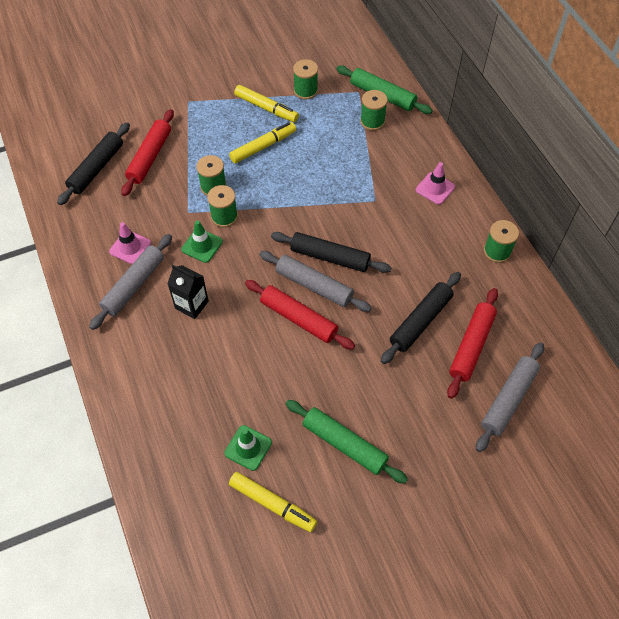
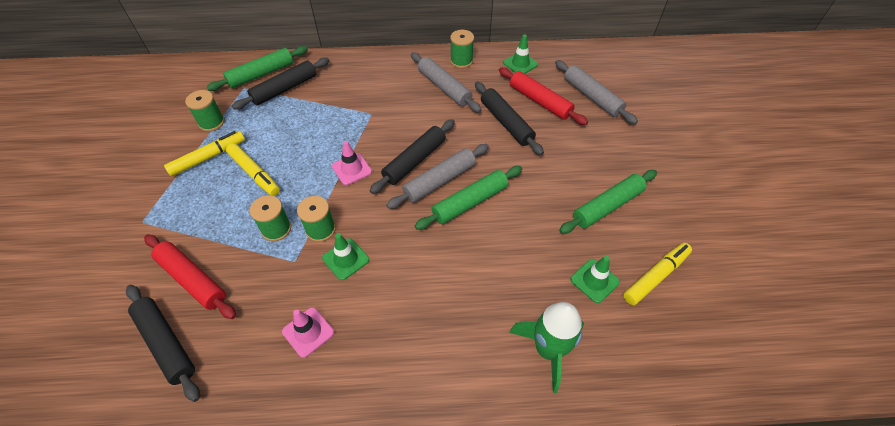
camera: 70 degrees left, 5 degrees down
grey rolling pin [89,234,172,330] -> grey rolling pin moved to [411,52,481,112]
black carton [167,265,209,319] -> none
yellow marker [229,122,296,164] -> yellow marker turned 150 degrees clockwise [226,143,280,196]
red rolling pin [245,280,355,350] -> green rolling pin [415,166,522,230]
green spool [360,90,388,131] -> black rolling pin [232,58,330,110]
pink traffic cone [416,162,455,205] -> pink traffic cone moved to [332,141,372,185]
none -> green traffic cone [503,35,538,74]
none -> green rocket [509,302,584,393]

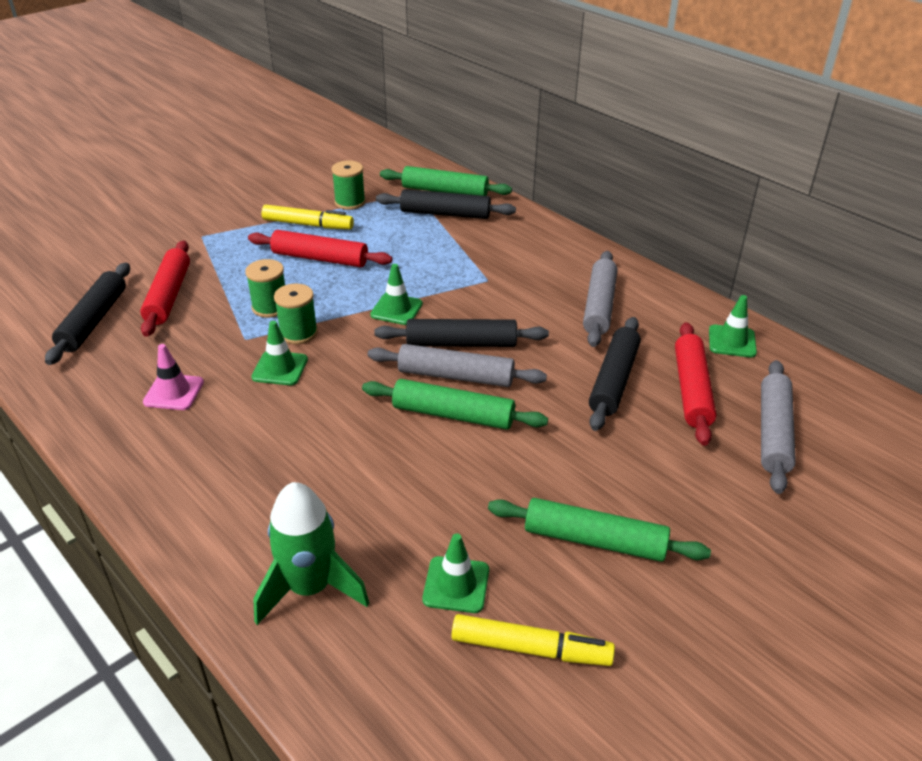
camera: 50 degrees right, 15 degrees down
yellow marker [226,143,280,196] -> red rolling pin [248,230,392,267]
pink traffic cone [332,141,372,185] -> green traffic cone [370,264,423,325]
green spool [450,30,474,68] -> none

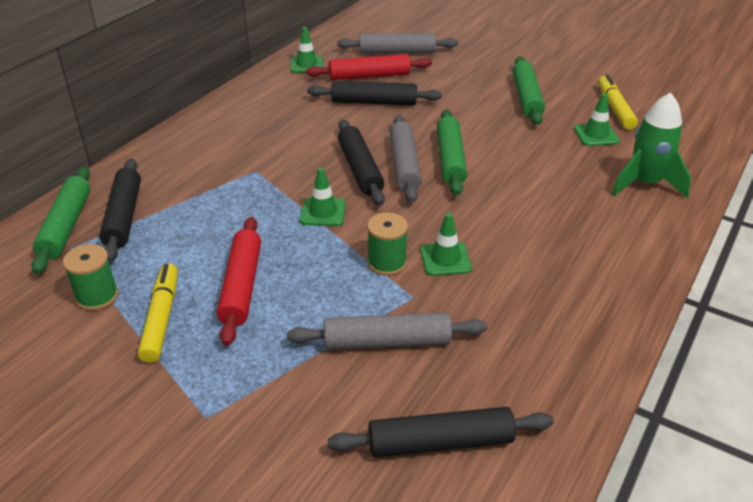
camera: 105 degrees left, 0 degrees up
red rolling pin [140,240,190,337] -> none
pink traffic cone [143,344,204,410] -> none
green spool [245,259,285,318] -> none
grey rolling pin [583,251,617,347] -> grey rolling pin moved to [287,312,487,350]

